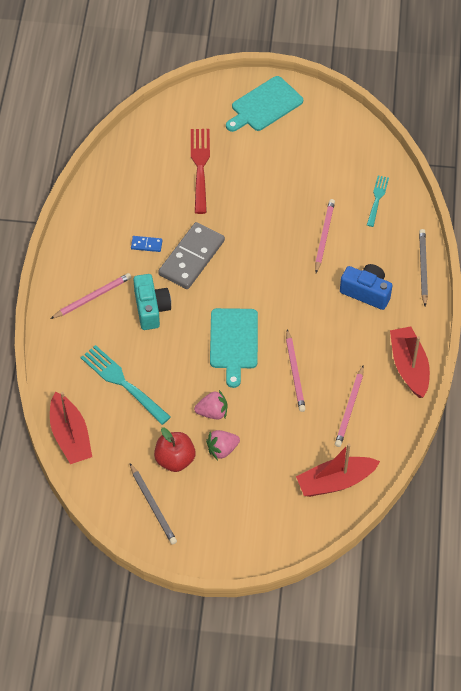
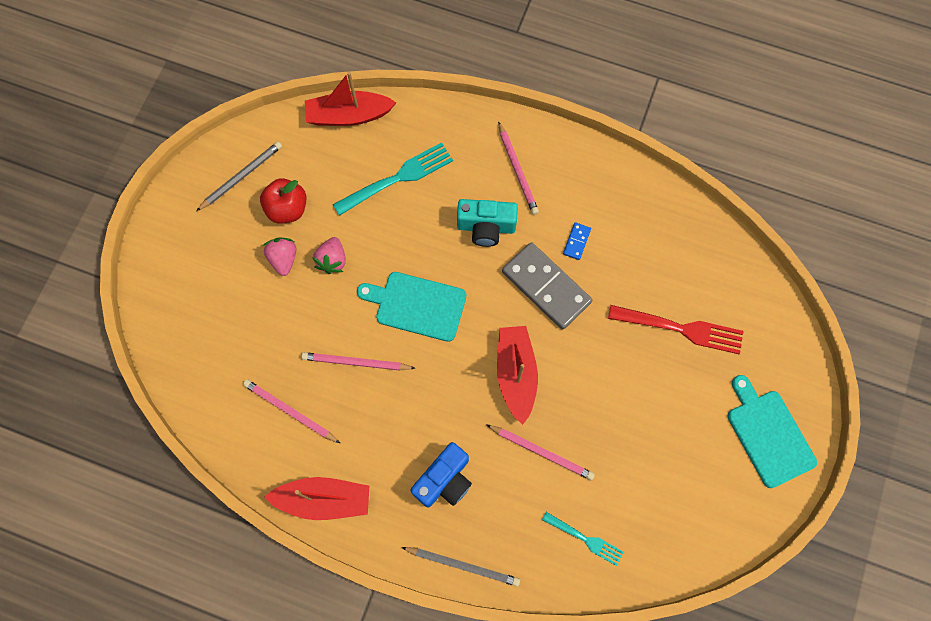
camera: 105 degrees right, 15 degrees up
grey pencil [130,463,177,545] -> grey pencil turned 150 degrees clockwise [196,142,282,211]
red boat [296,443,380,497] -> red boat moved to [497,326,538,425]

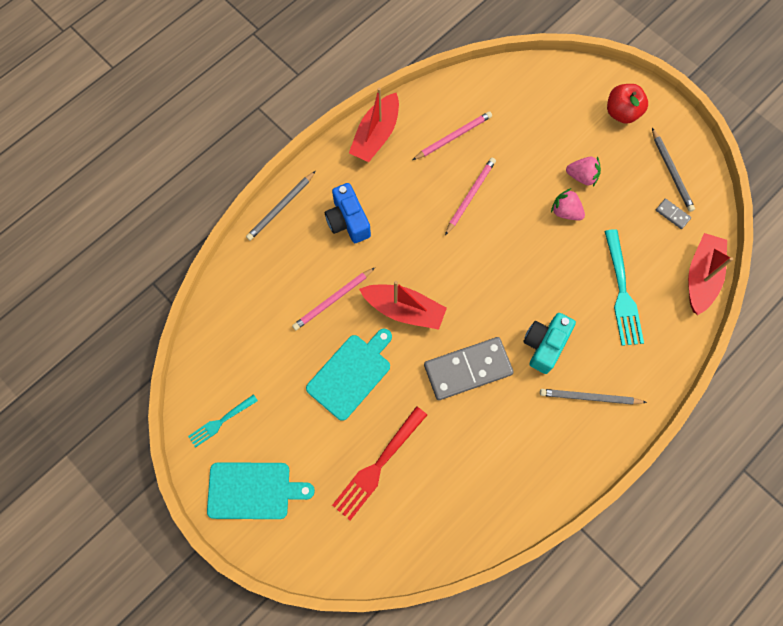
camera: 115 degrees right, 0 degrees up
red apple [260,178,307,223] -> red apple moved to [607,84,648,124]
turquoise cutting board [357,272,466,342] -> turquoise cutting board moved to [306,328,392,421]
pink pencil [498,121,539,215] -> grey pencil [540,389,647,404]
turquoise fork [542,512,624,566] -> turquoise fork moved to [188,394,258,448]
blue domino [563,222,591,260] -> none
none -> grey domino [656,199,691,229]

